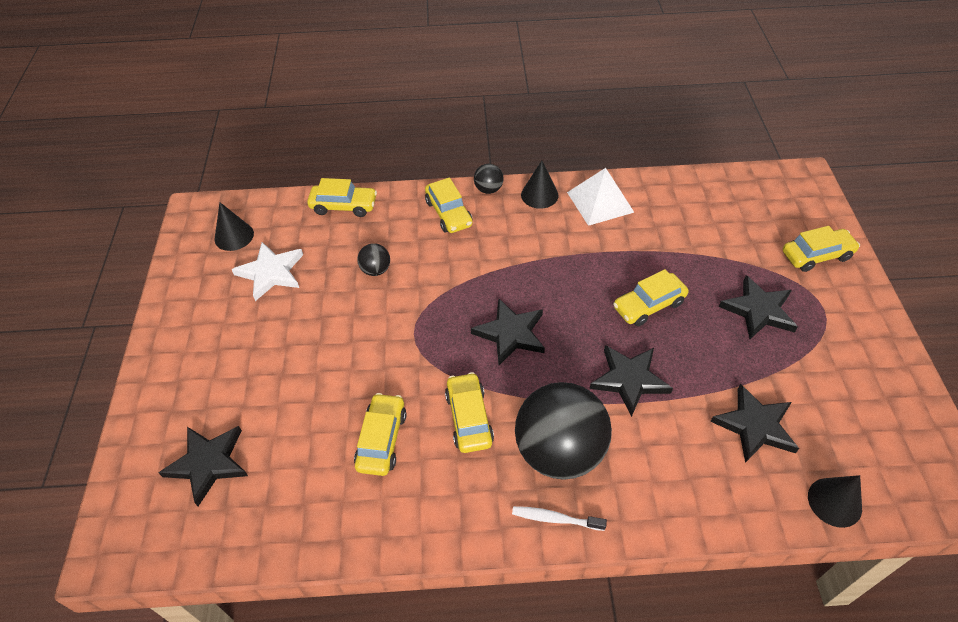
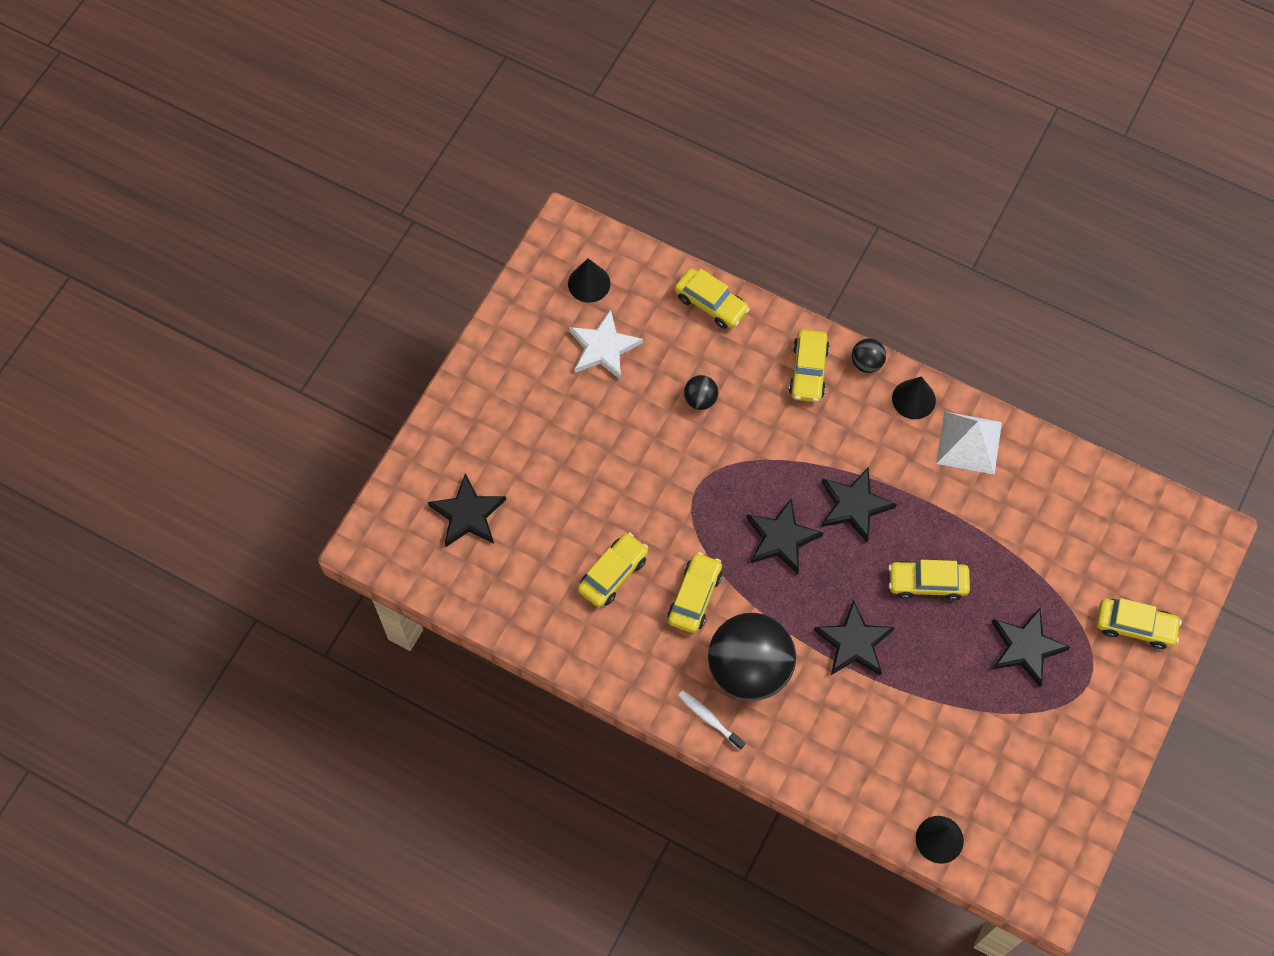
camera: 30 degrees right, 15 degrees up
black star [710,384,799,463] -> black star moved to [821,467,897,542]

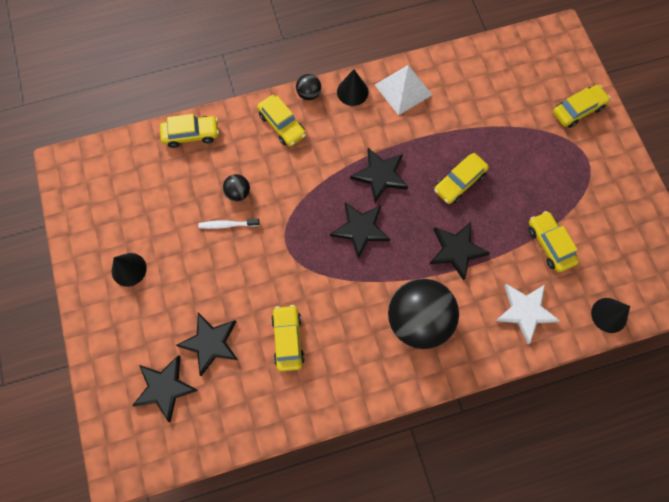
camera: 45 degrees left, 5 degrees up
black cone [568,258,611,303] -> black cone moved to [112,253,147,287]
white star [569,309,643,380] -> white star moved to [496,284,560,344]
yellow car [668,552,722,633] -> yellow car moved to [528,211,579,272]
white toothbrush [678,690,745,750] -> white toothbrush moved to [198,219,260,229]
black star [992,608,1070,687] -> black star moved to [176,312,238,376]

